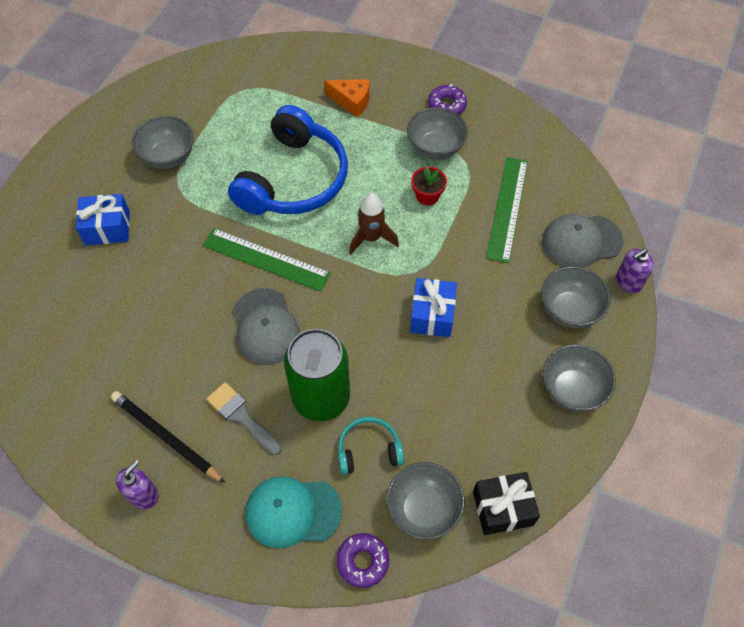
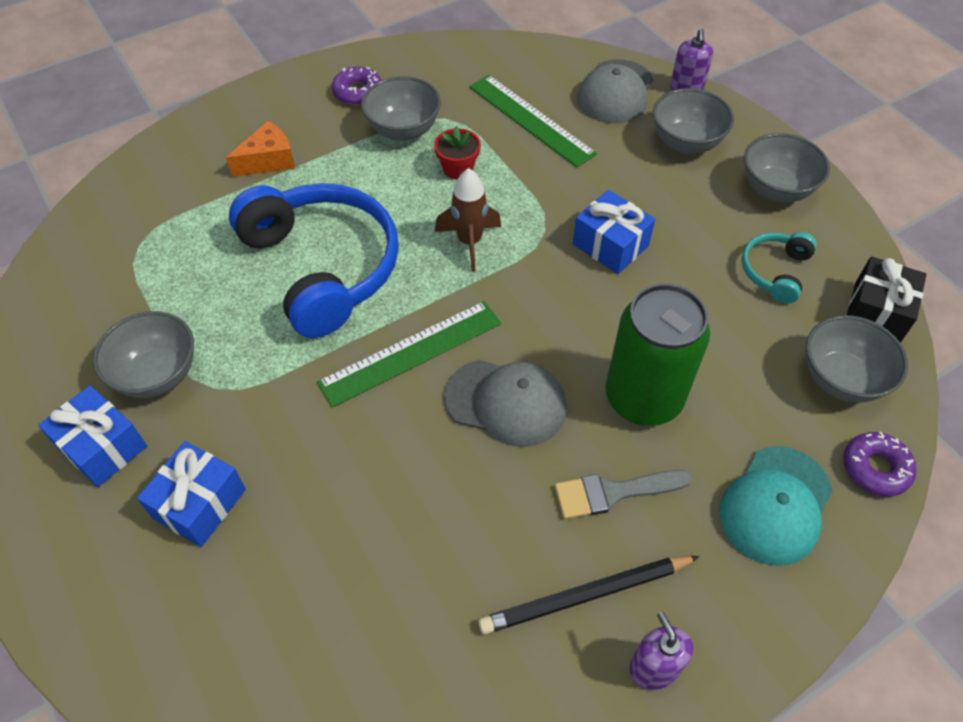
camera: 55 degrees left, 5 degrees down
turquoise headphones [338,417,404,475] -> turquoise headphones moved to [742,232,817,304]
none -> blue gift [38,386,147,487]

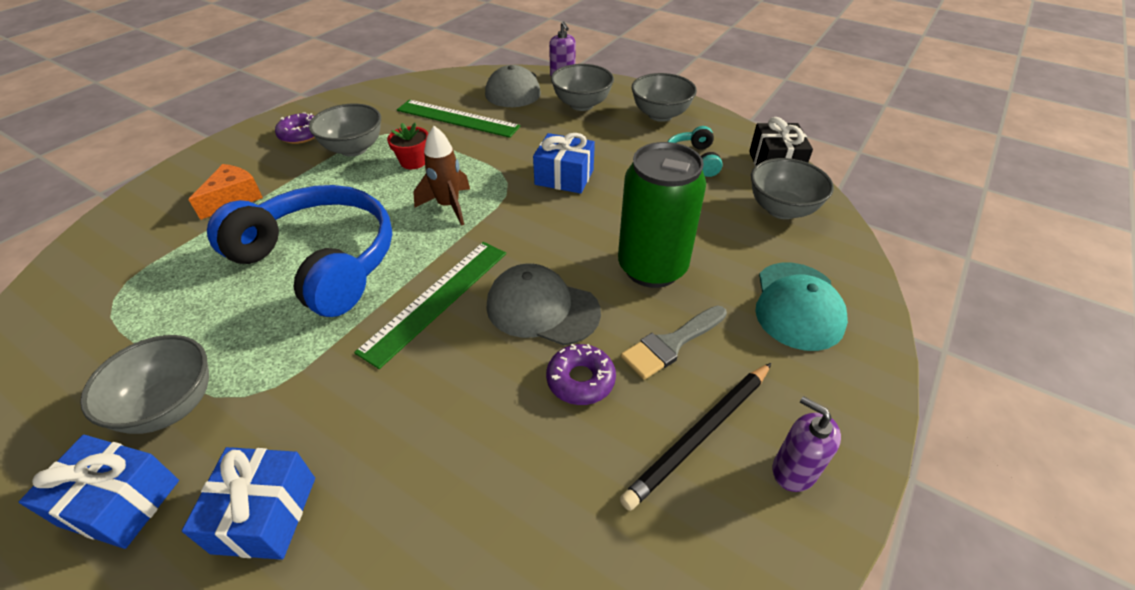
camera: 25 degrees left, 10 degrees down
grey cap [444,360,567,447] -> grey cap turned 150 degrees counterclockwise [487,264,601,345]
purple donut [844,432,917,497] -> purple donut moved to [546,344,616,405]

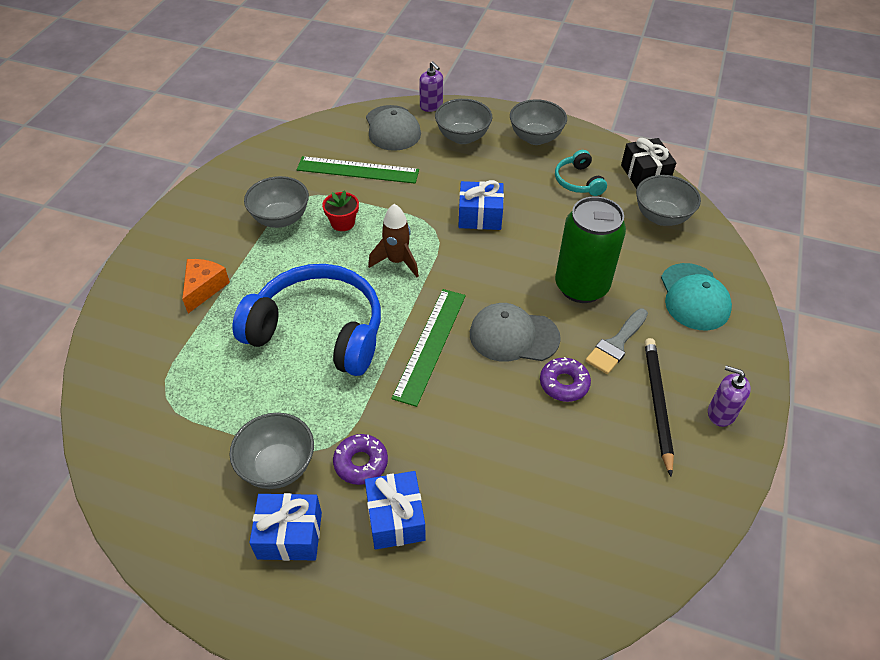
camera: 15 degrees left, 5 degrees up
purple donut [275,112,315,144] -> purple donut moved to [333,434,388,485]
black pencil [620,363,772,511] -> black pencil turned 150 degrees clockwise [645,338,674,477]

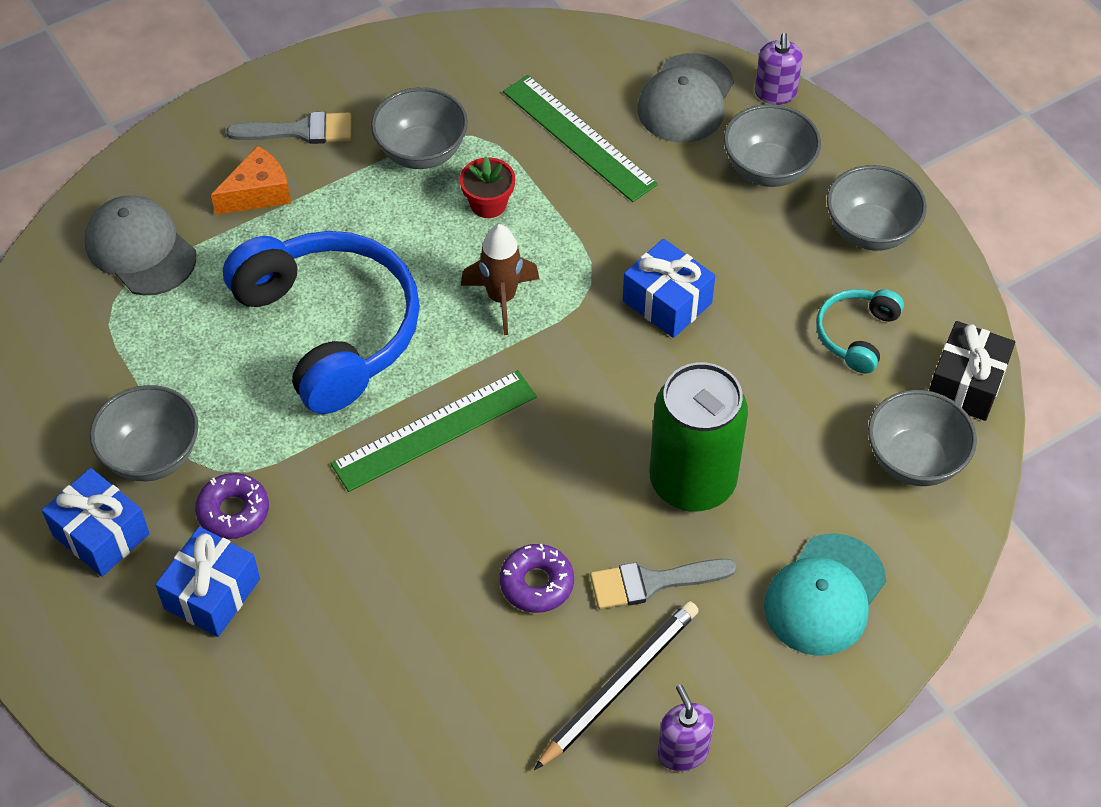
camera: 40 degrees right, 5 degrees up
grey cap [470,303,561,362] -> grey cap moved to [84,195,196,295]
none -> grey brush [226,112,352,144]

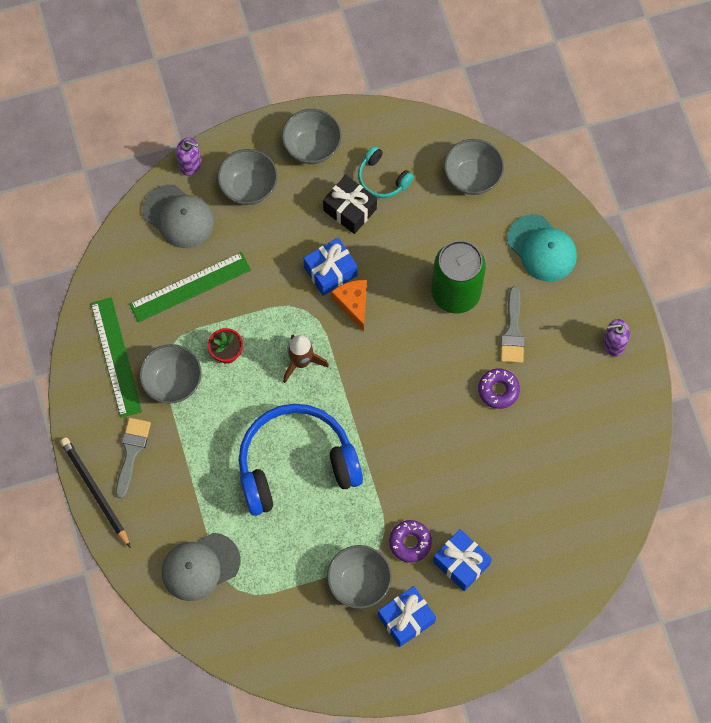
camera: 75 degrees left, 15 degrees up
orange cheese [211,146,291,215] -> orange cheese moved to [331,280,367,331]
green ruler [331,370,537,492] -> green ruler moved to [91,297,142,418]
black pencil [534,601,699,770] -> black pencil moved to [60,437,131,548]
black gift [929,321,1015,421] -> black gift moved to [323,175,377,234]

